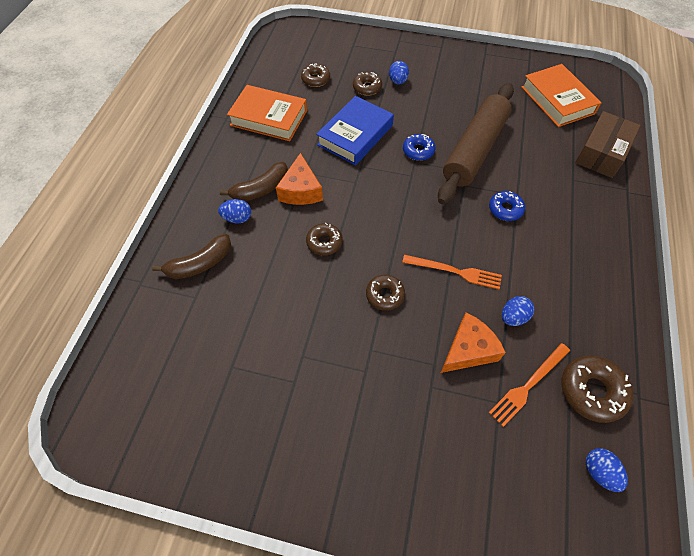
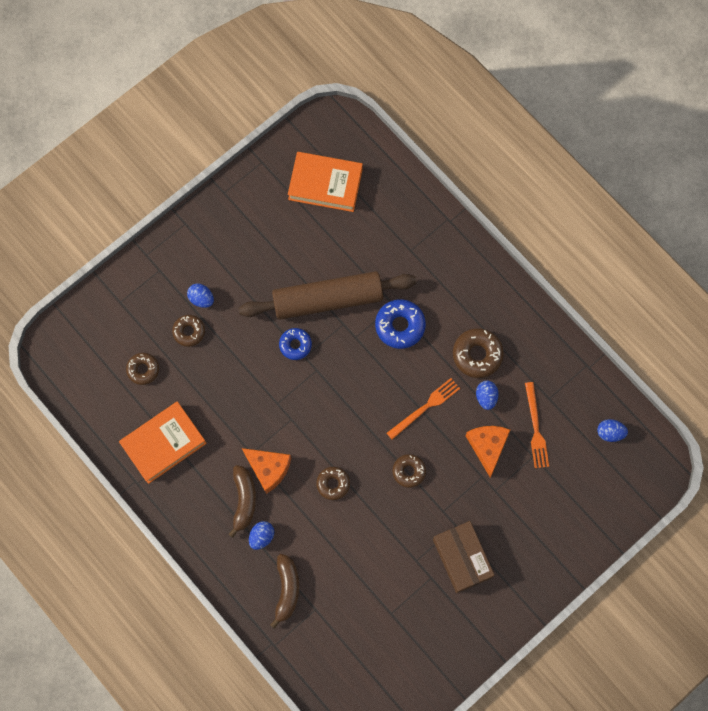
camera: 55 degrees left, 15 degrees up
blue book [316,96,394,165] -> none
brown rolling pin [438,83,514,204] -> brown rolling pin turned 75 degrees counterclockwise [239,271,417,320]
blue donut [489,191,525,221] -> blue donut [375,299,426,349], size x1.54
brown donut [561,355,633,423] -> brown donut moved to [453,328,504,378]
brown box [575,111,641,178] -> brown box moved to [433,521,495,593]

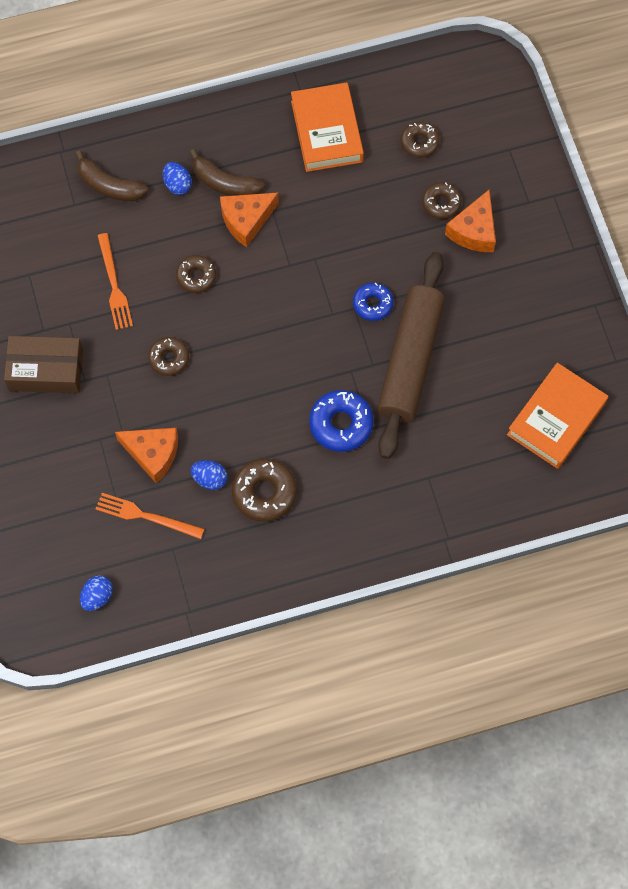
camera: 115 degrees right, 5 degrees down
blue egg [187,283,214,308] -> orange cheese [445,189,496,252]
orange fork [387,378,460,440] -> orange fork moved to [97,233,133,330]

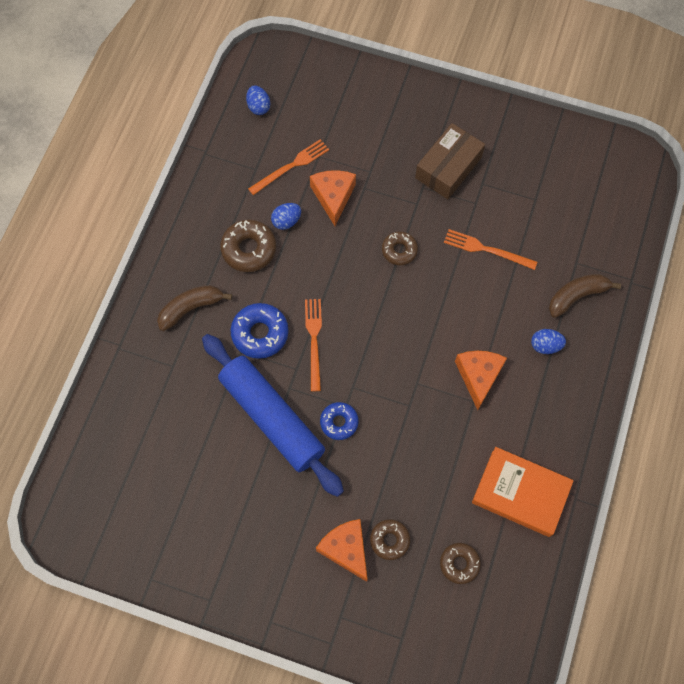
camera: 125 degrees right, 0 degrees up
orange cheese [115,428,178,483] -> orange cheese turned 120 degrees clockwise [310,170,356,226]
brown donut [176,255,216,293] -> none
brown banana [189,149,265,196] -> brown banana moved to [157,285,232,331]
brown rolling pin [377,252,445,459] -> blue rolling pin [202,334,344,497]
orange book [507,363,608,469] -> none
none -> orange fork [305,299,322,391]

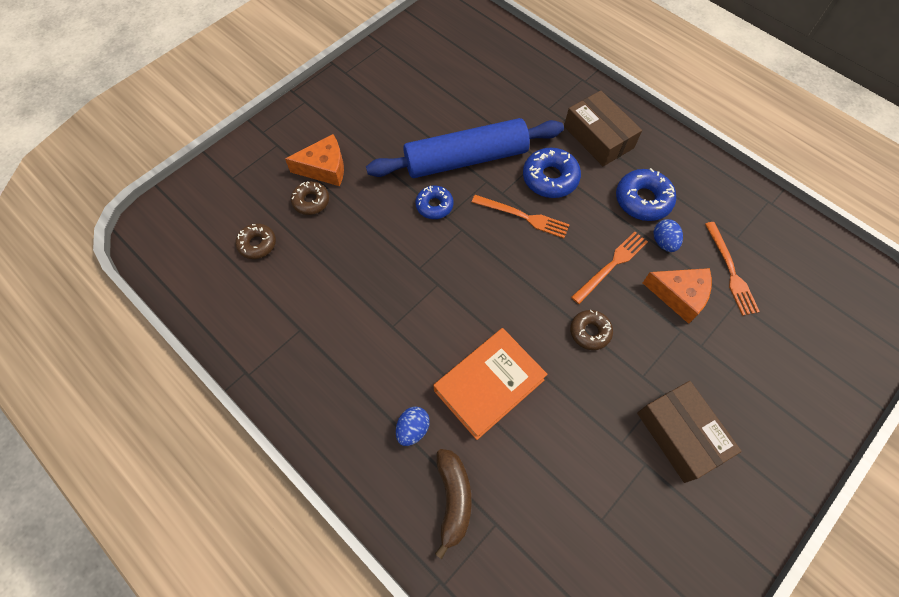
camera: 115 degrees right, 5 degrees down
brown banana [157,285,232,331] -> brown box [564,90,642,166]
brown donut [220,220,276,272] -> blue donut [616,168,676,221]
blue egg [246,86,270,115] -> none
orange fork [444,229,537,270] -> orange fork moved to [571,232,648,304]
orange cheese [455,351,507,410] -> none
orange book [472,447,574,537] -> orange book moved to [433,328,548,440]

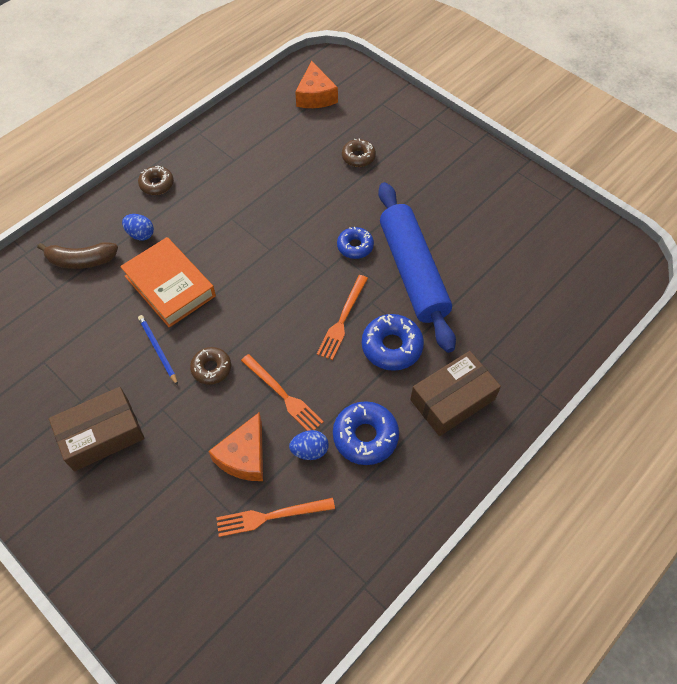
camera: 90 degrees right, 5 degrees down
brown donut [235,223,276,259] -> brown donut moved to [138,166,174,195]
orange cheese [285,134,344,186] -> orange cheese moved to [295,61,338,108]
none -> blue pencil [138,315,178,385]

